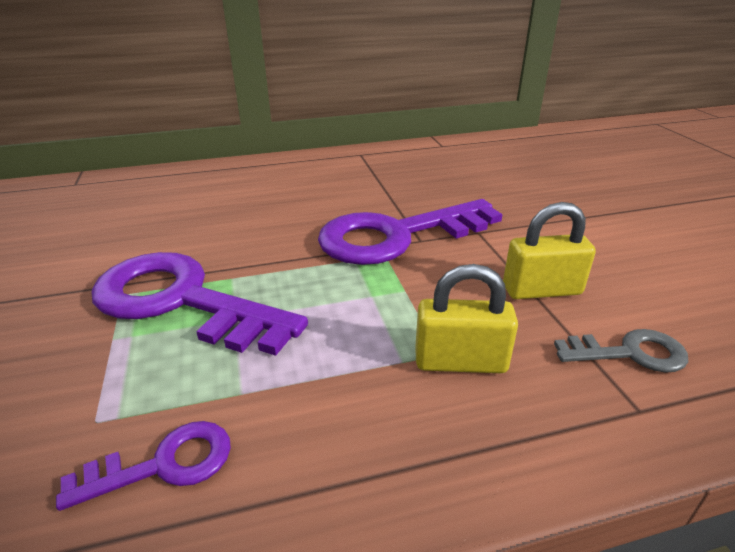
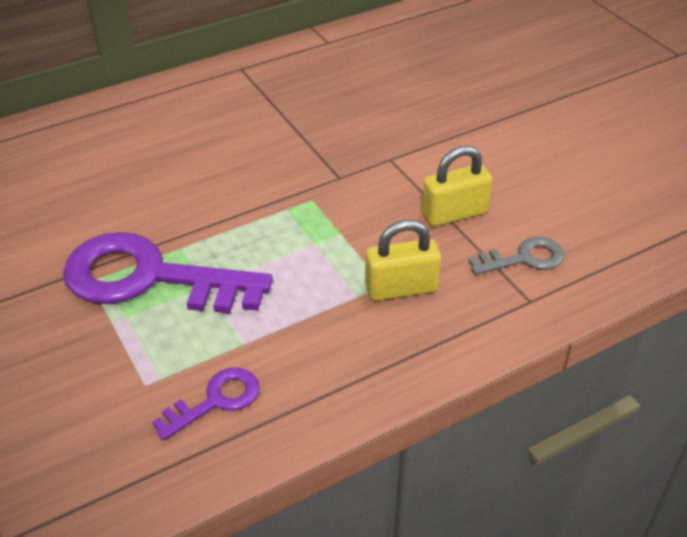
camera: 15 degrees left, 10 degrees up
purple key [318,199,503,265] -> none

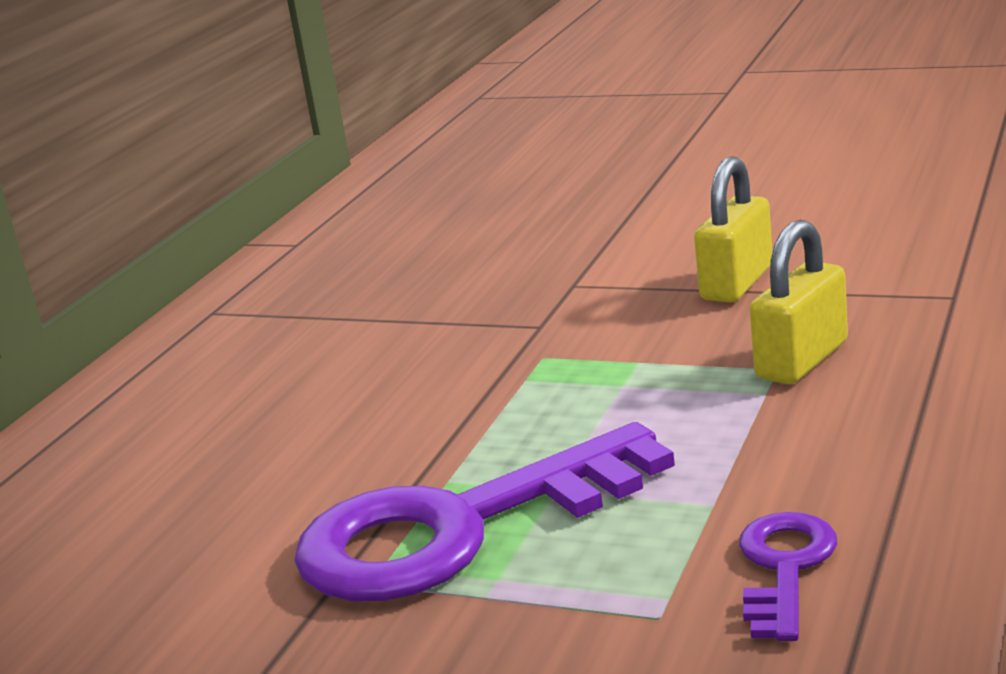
camera: 35 degrees left, 20 degrees down
grey key [469,237,564,275] -> none

